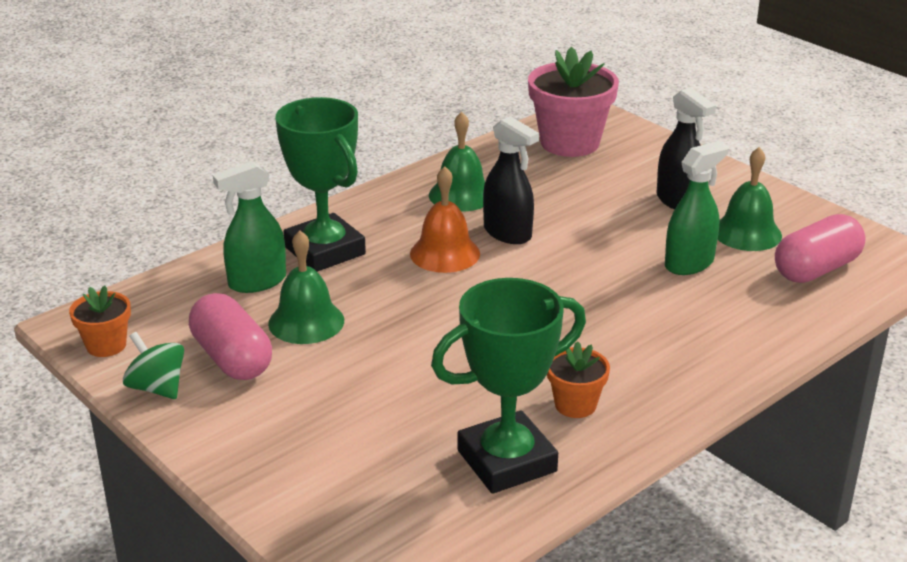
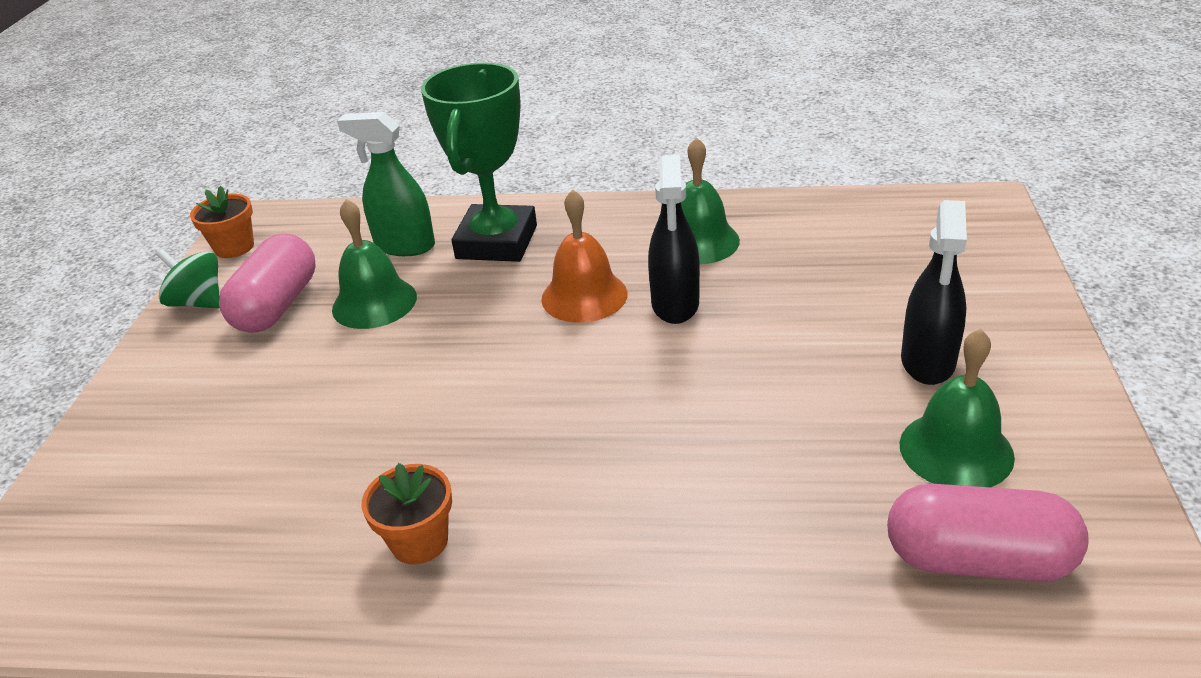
camera: 50 degrees right, 5 degrees up
green spinning top [123,332,184,399] -> green spinning top turned 60 degrees counterclockwise [156,249,220,308]
green trophy [431,278,586,494] -> none
pink flower pot [528,47,619,157] -> none
green spray bottle [665,141,729,275] -> none

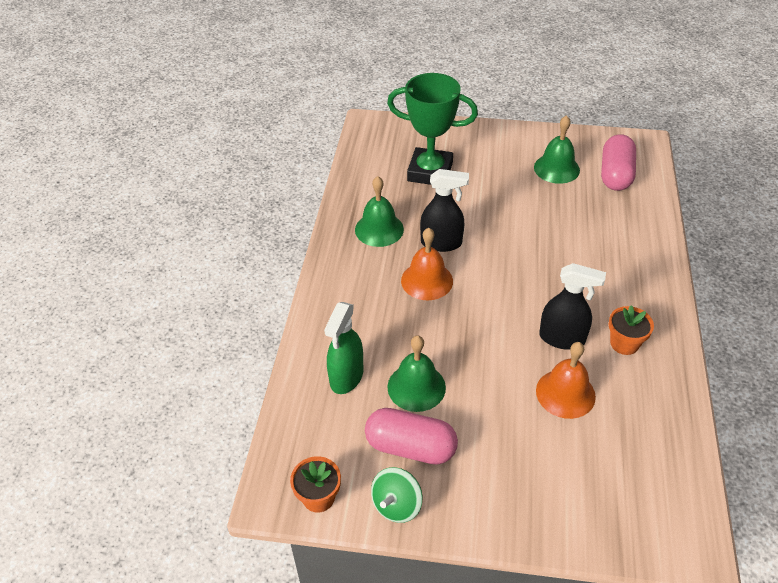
camera: 90 degrees left, 10 degrees up
green trophy [421,63,537,262] -> green trophy moved to [387,73,478,185]
black spray bottle [901,200,967,385] -> black spray bottle moved to [539,263,606,350]
none -> orange bell [536,342,596,419]

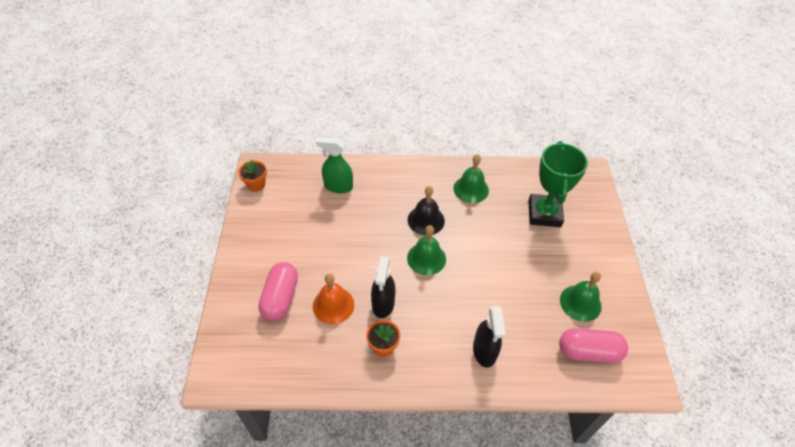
camera: 80 degrees right, 5 degrees up
pink capsule [365,408,458,465] -> pink capsule moved to [258,262,298,321]
green spinning top [371,467,422,523] -> none
green bell [387,335,446,412] -> green bell moved to [407,225,446,275]
orange bell [401,228,453,300] -> black bell [408,186,445,235]
black spray bottle [420,169,469,252] -> black spray bottle moved to [473,306,506,368]

